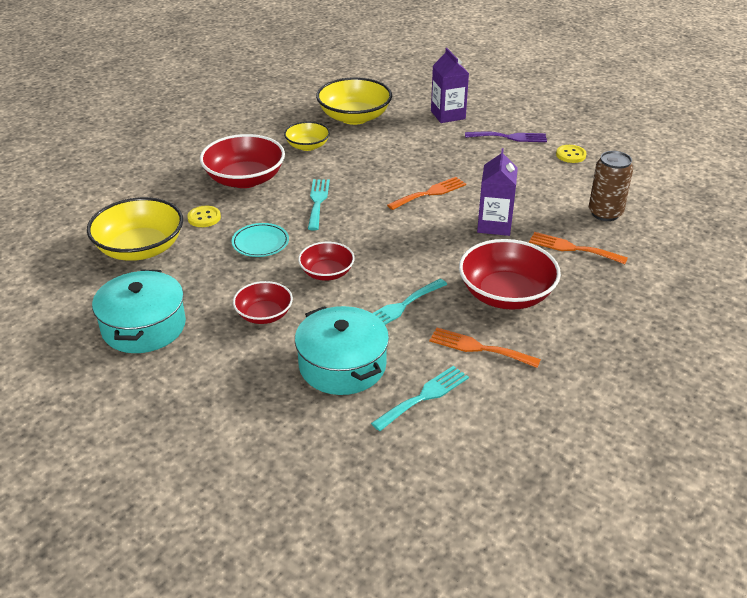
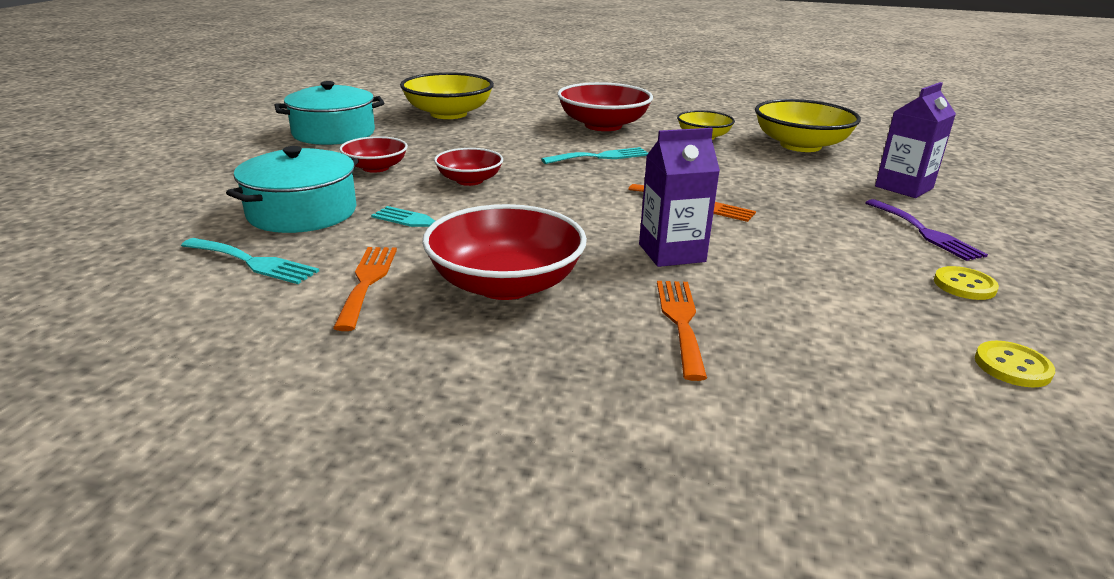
camera: 65 degrees right, 10 degrees down
yellow button [187,206,221,227] -> yellow button moved to [975,341,1055,388]
turquoise plate [232,223,289,257] -> none
brown can [589,151,633,221] -> none

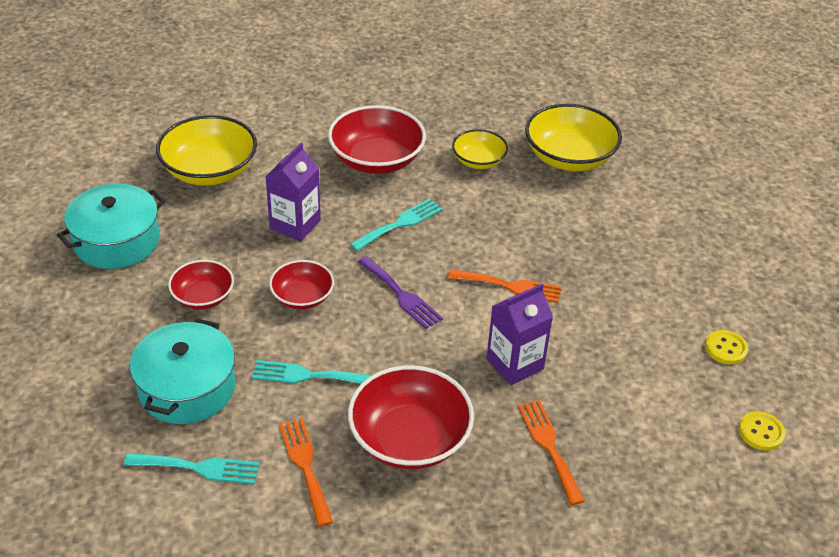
camera: 20 degrees left, 15 degrees up
purple fork [865,199,988,261] -> purple fork moved to [358,256,443,329]
purple carton [875,82,956,198] -> purple carton moved to [265,143,321,241]

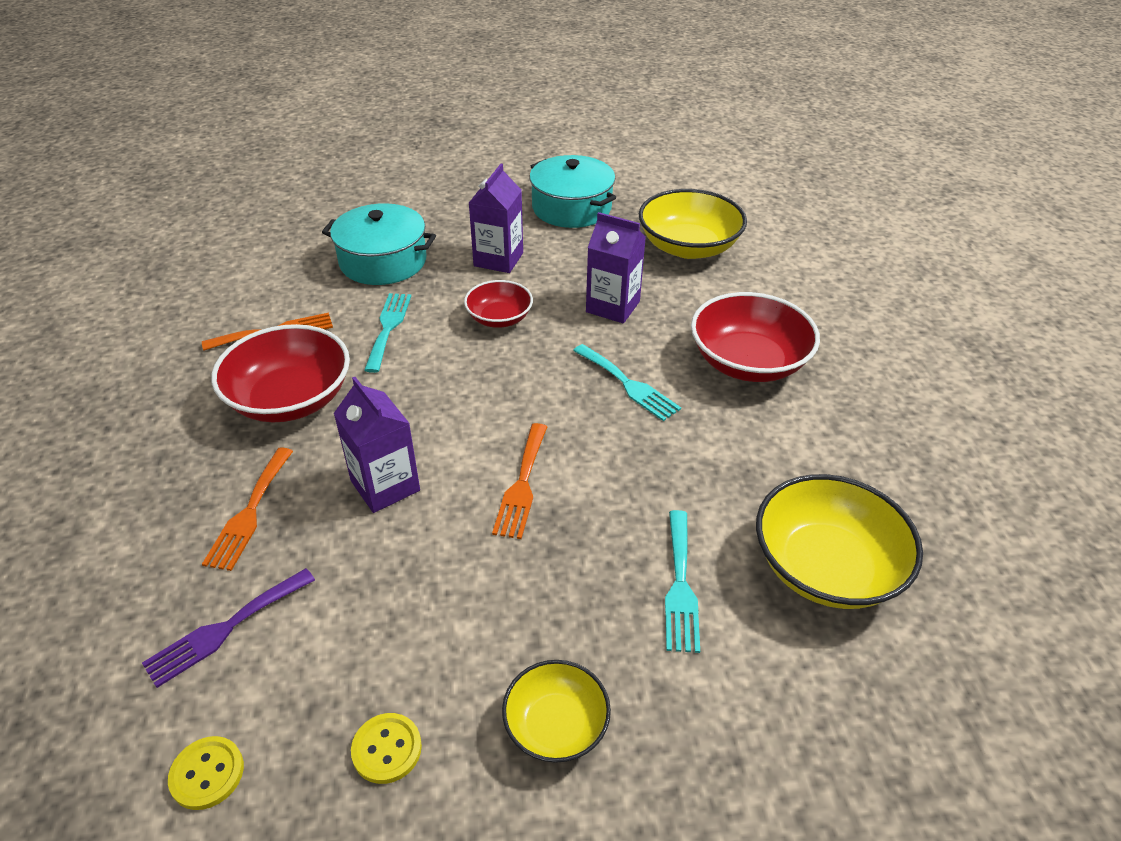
camera: 90 degrees right, 0 degrees up
turquoise fork [124,453,259,484] -> turquoise fork moved to [665,510,700,653]
red bowl [168,260,234,309] -> purple carton [469,164,523,273]
purple fork [358,256,443,329] -> purple fork moved to [142,568,315,688]
yellow bowl [452,129,508,169] -> yellow bowl moved to [502,660,611,763]
orange fork [518,400,584,505] -> orange fork turned 120 degrees clockwise [202,447,293,571]

